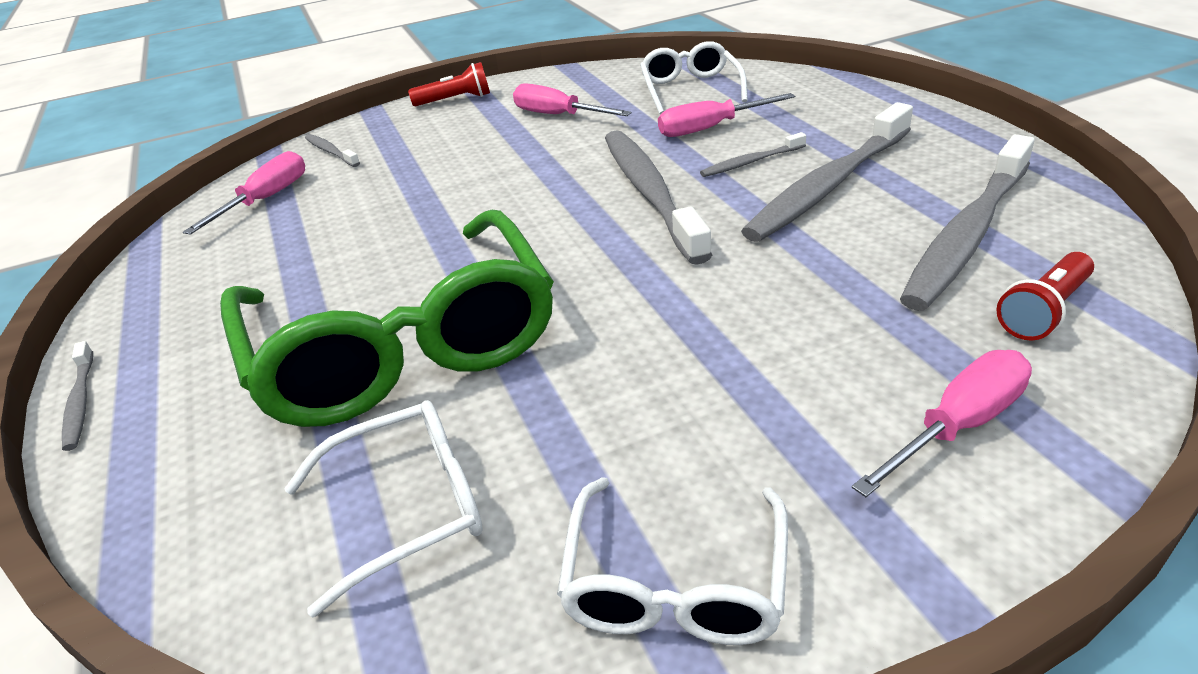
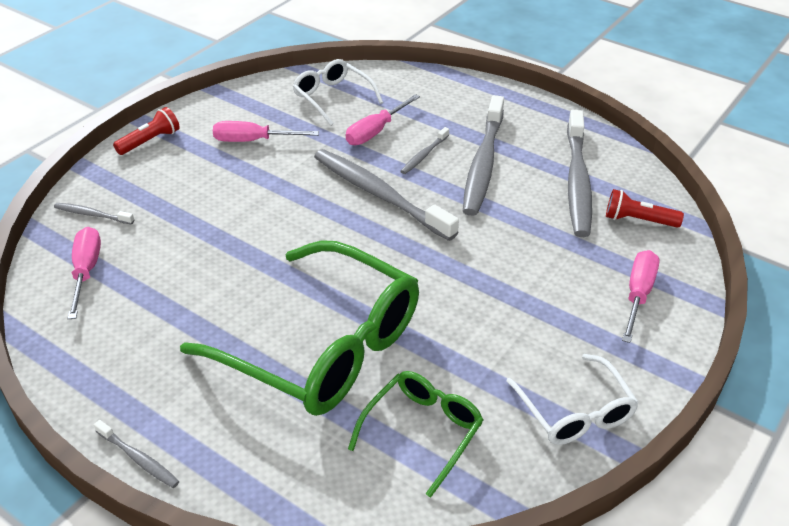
camera: 35 degrees left, 5 degrees up
white glasses [284,400,483,618] -> green glasses [348,371,483,498]
red flashlight [996,252,1094,341] -> red flashlight turned 90 degrees clockwise [606,189,684,228]

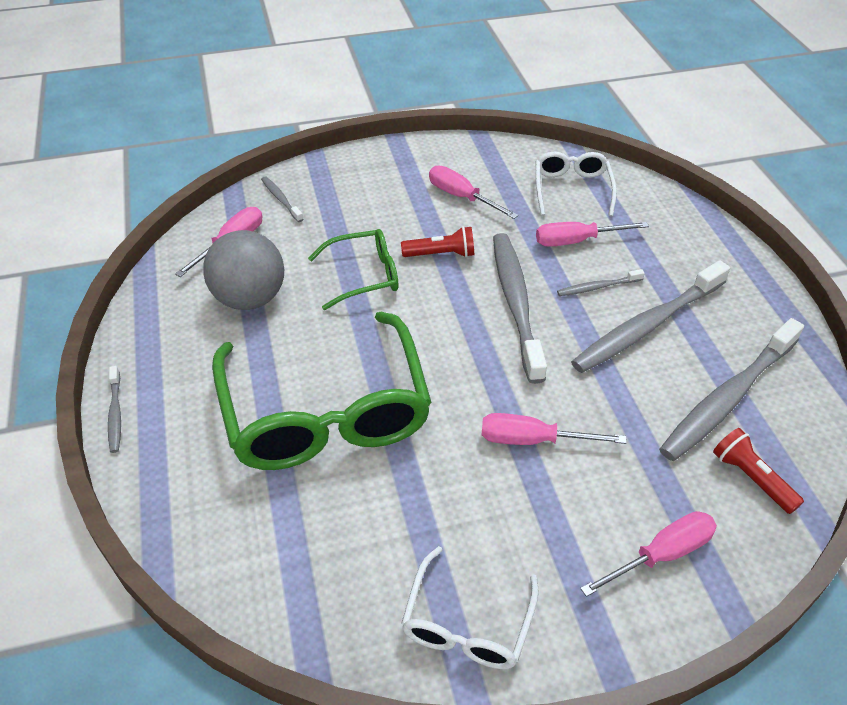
camera: 40 degrees right, 5 degrees up
red flashlight [113,107,180,155] -> red flashlight moved to [401,226,474,257]
green glasses [348,371,483,498] -> green glasses moved to [308,229,398,310]
none -> grey ball [203,230,284,310]
none -> pink screwdriver [481,413,626,445]

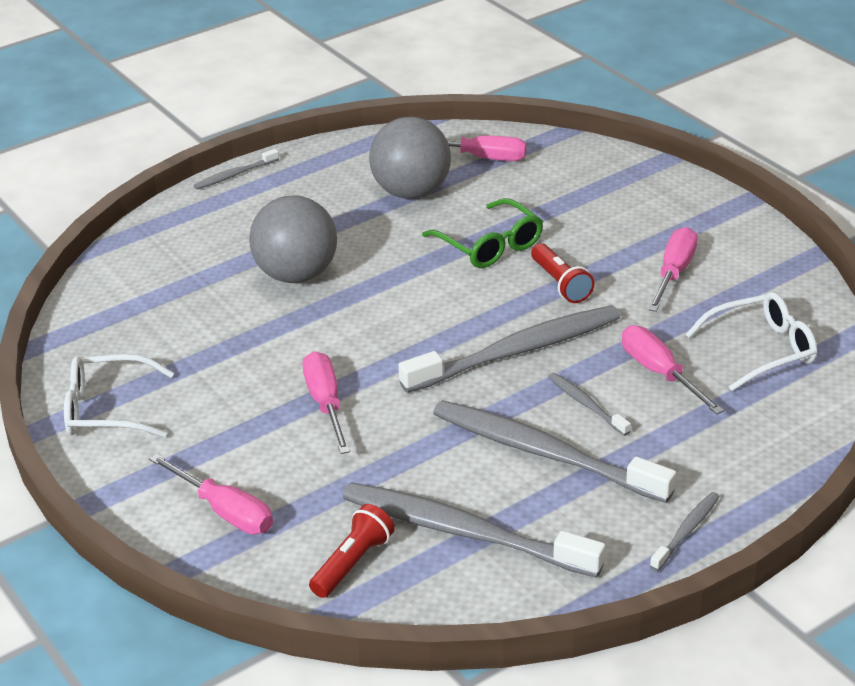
camera: 70 degrees right, 10 degrees down
green glasses [212,312,431,470] -> grey ball [249,195,337,283]
grey toothbrush [261,176,303,222] -> grey toothbrush moved to [650,492,720,571]

